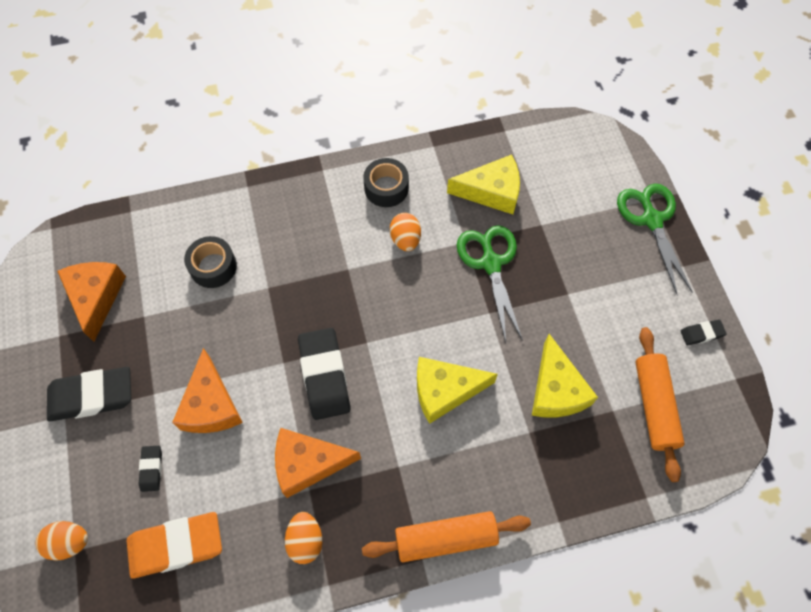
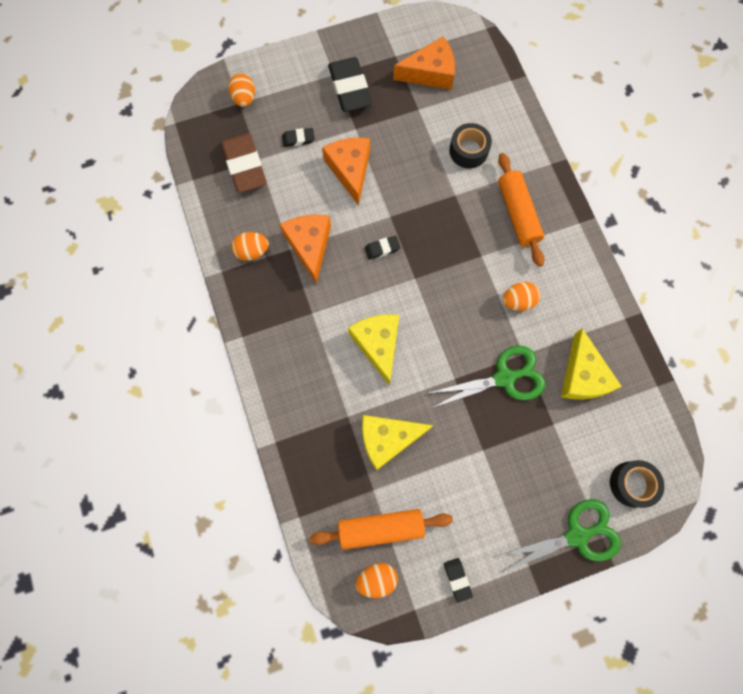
camera: 85 degrees right, 10 degrees up
orange eraser [127,512,222,578] -> brown eraser [221,133,267,193]
orange cheese [172,348,243,433] -> orange cheese turned 90 degrees clockwise [322,138,370,206]
black eraser [298,328,350,420] -> black eraser [364,236,401,260], size x0.48
orange rolling pin [362,511,531,562] -> orange rolling pin moved to [498,153,545,267]
black tape [363,158,409,207] -> black tape moved to [610,460,664,508]
none -> orange egg [355,563,398,598]

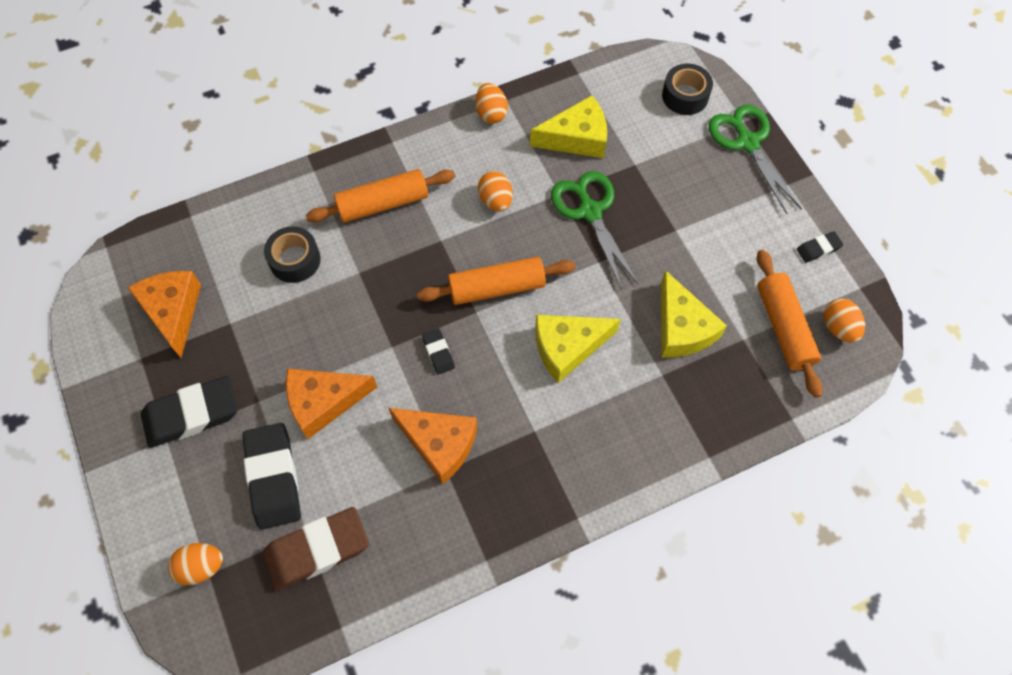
camera: 95 degrees left, 10 degrees down
orange egg [231,232,269,261] -> orange egg moved to [475,83,508,124]
orange cheese [279,215,331,284] -> orange cheese turned 135 degrees counterclockwise [389,408,477,484]
black eraser [282,128,315,147] -> black eraser [242,423,301,529], size x2.10
none -> orange rolling pin [417,257,576,305]

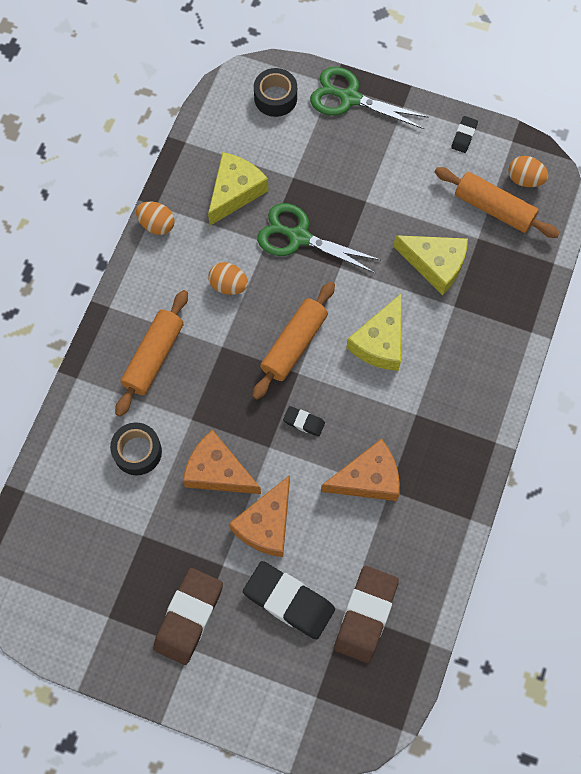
camera: 45 degrees left, 5 degrees up
orange cheese [128,271,201,358] -> orange cheese moved to [183,430,261,494]
black eraser [141,376,238,448] -> brown eraser [153,568,223,665]
orange egg [168,543,223,585] -> none

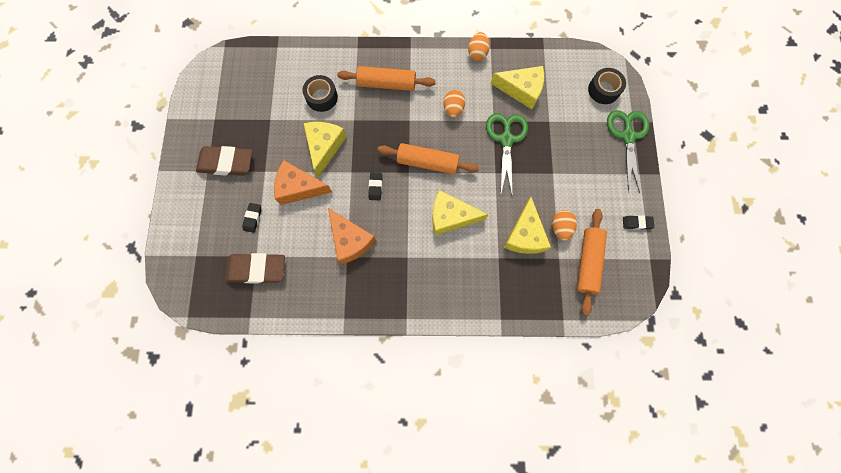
camera: 70 degrees right, 5 degrees up
orange cheese [183,430,261,494] -> yellow cheese [304,122,346,177]
black eraser [243,561,335,640] -> black eraser [242,203,261,233], size x0.48
orange egg [508,156,549,187] -> orange egg moved to [552,210,577,241]

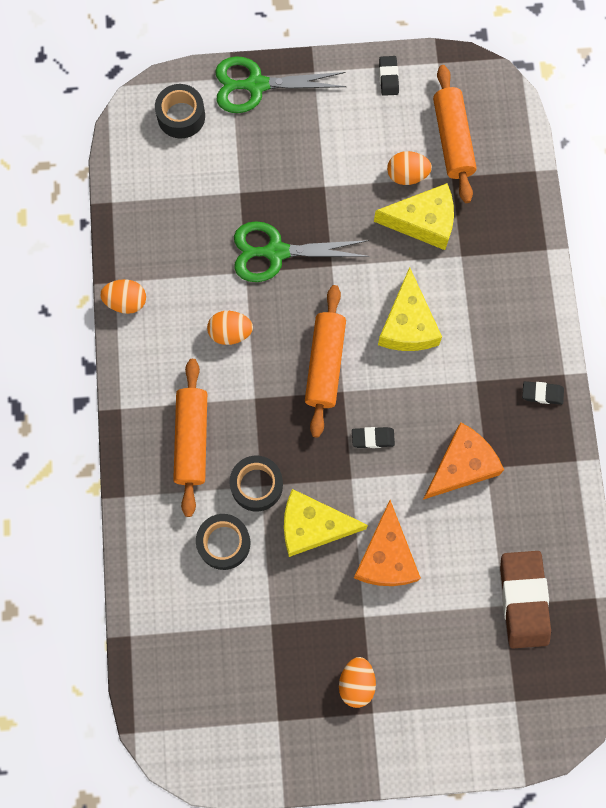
camera: 95 degrees left, 0 degrees up
brown eraser [196,146,253,176] -> orange egg [339,657,376,708]
black eraser [242,203,261,233] -> black eraser moved to [522,381,564,405]
yellow cheese [491,66,544,109] -> none
orange rolling pin [577,209,607,316] -> orange rolling pin turned 75 degrees clockwise [433,65,477,203]
none -> black tape [229,456,283,512]

